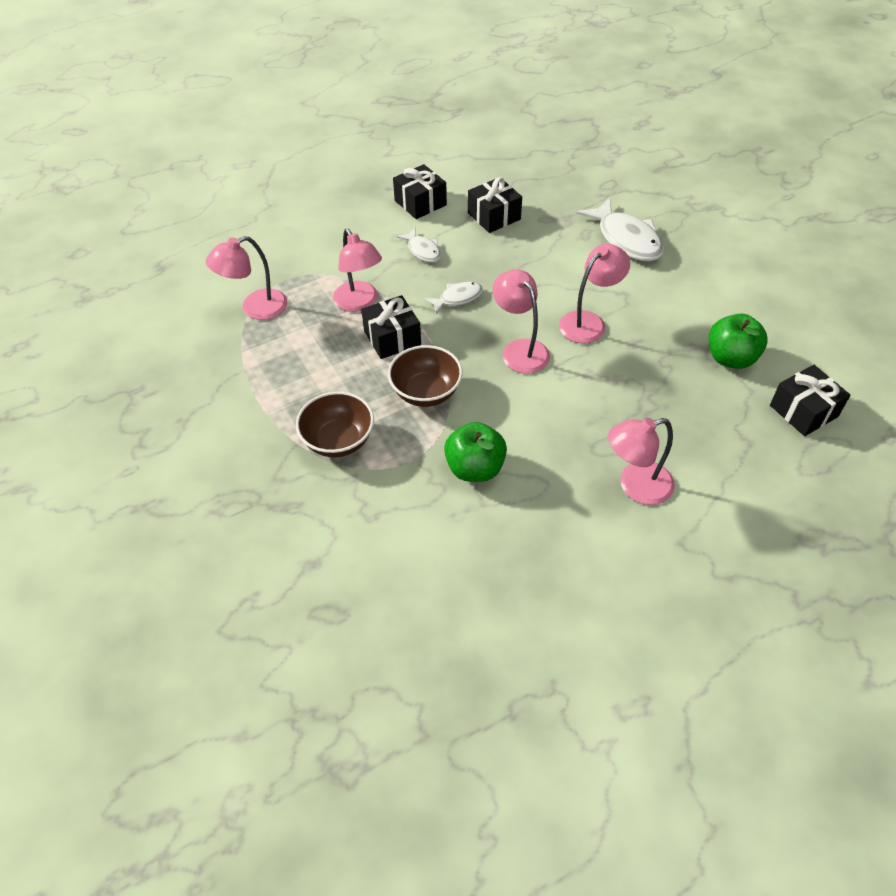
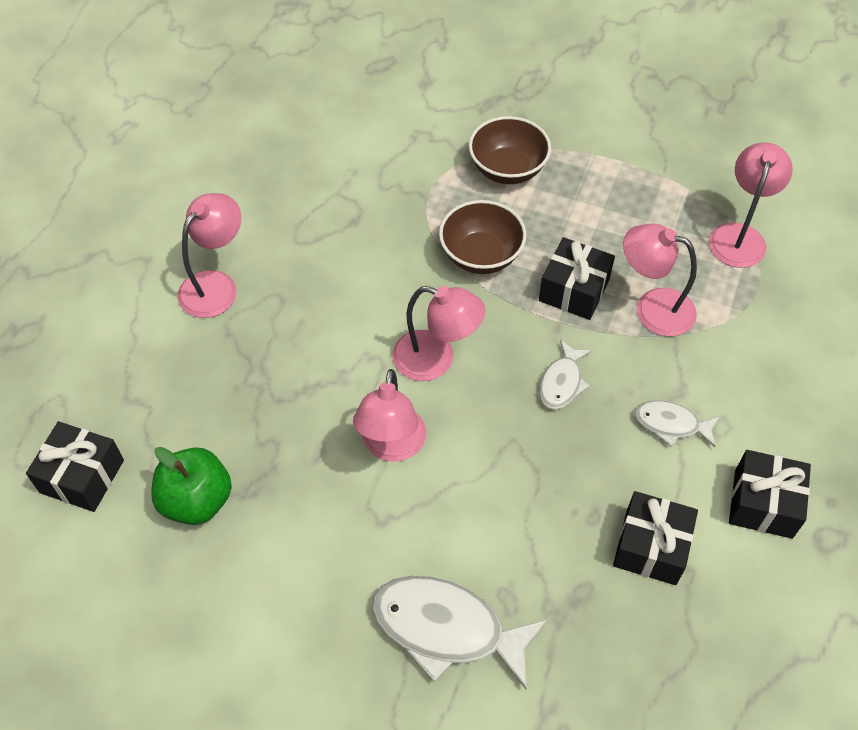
camera: 140 degrees right, 5 degrees up
green apple [444,422,507,482] -> none

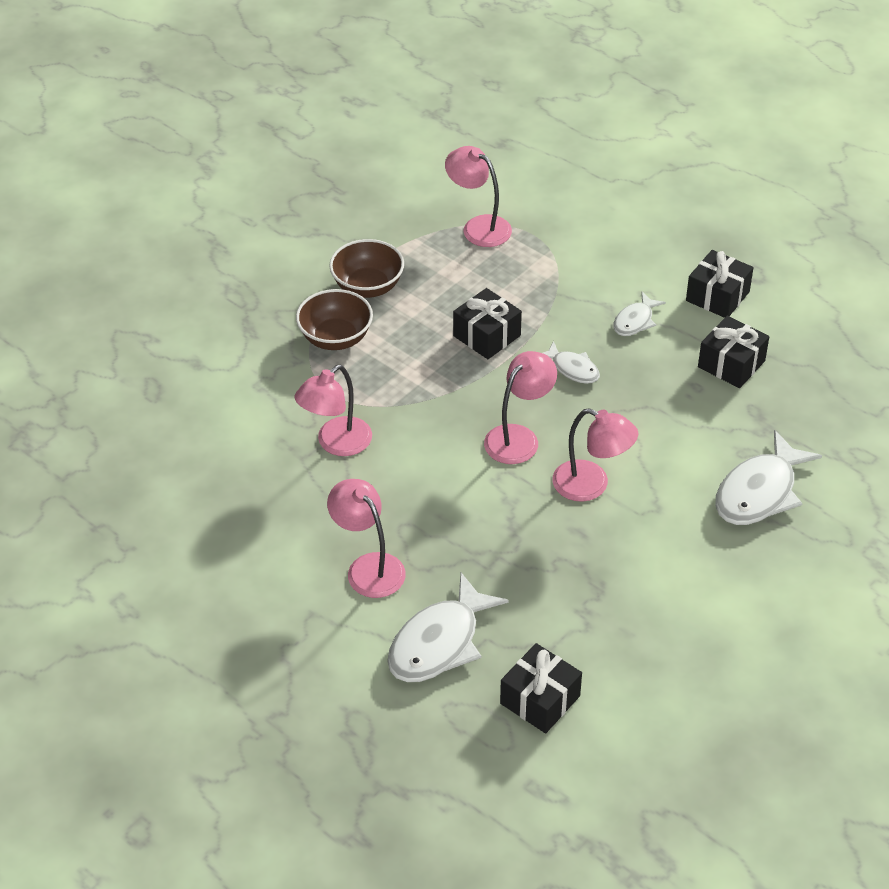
camera: 70 degrees left, 10 degrees down
green apple [151,447,232,525] -> none
brown bowl [439,200,527,274] -> brown bowl moved to [329,239,404,298]
pink lamp [623,223,697,336] -> pink lamp moved to [295,365,372,456]
none -> white fish [387,573,509,682]

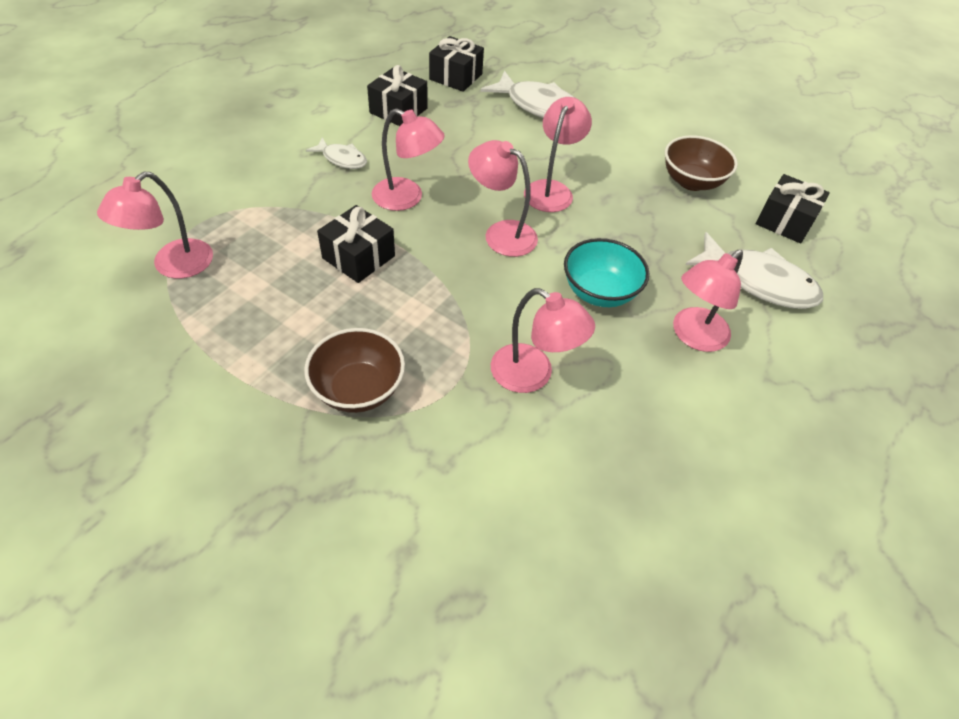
camera: 100 degrees left, 5 degrees up
brown bowl [329,239,404,298] -> brown bowl moved to [665,135,738,191]
white fish [543,341,600,384] -> pink lamp [372,108,445,211]
black gift [686,250,754,318] -> black gift moved to [429,36,484,92]
none -> turquoise bowl [564,238,649,307]

